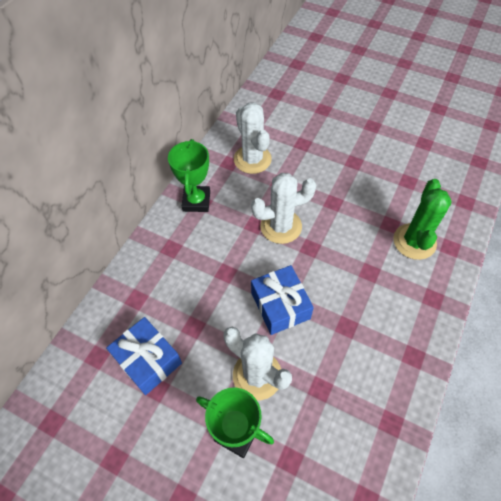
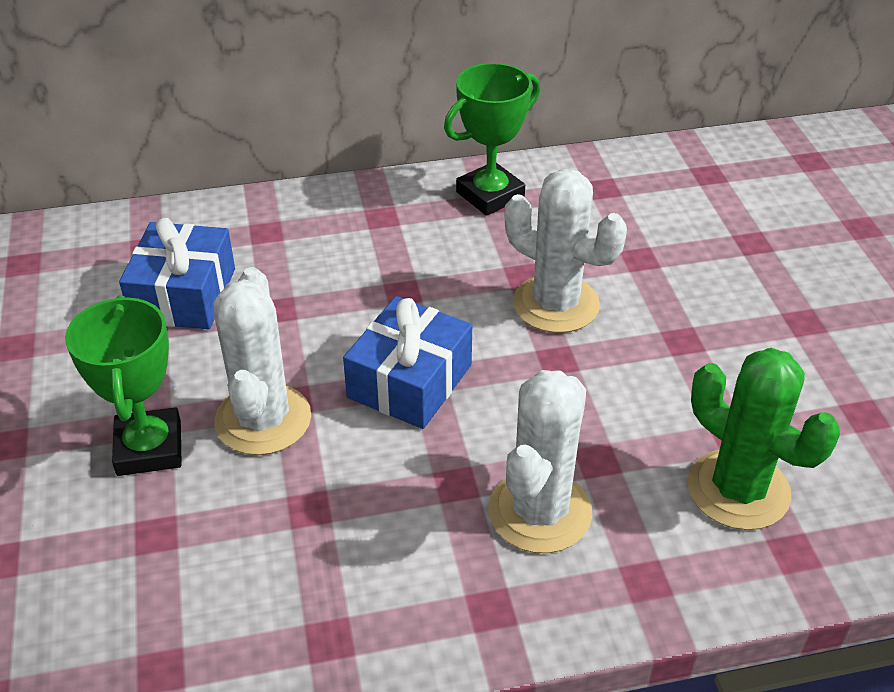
camera: 50 degrees right, 15 degrees down
white cactus [234,102,272,174] -> white cactus moved to [488,370,592,553]
green cactus [393,179,452,260] -> green cactus turned 75 degrees clockwise [688,348,840,530]

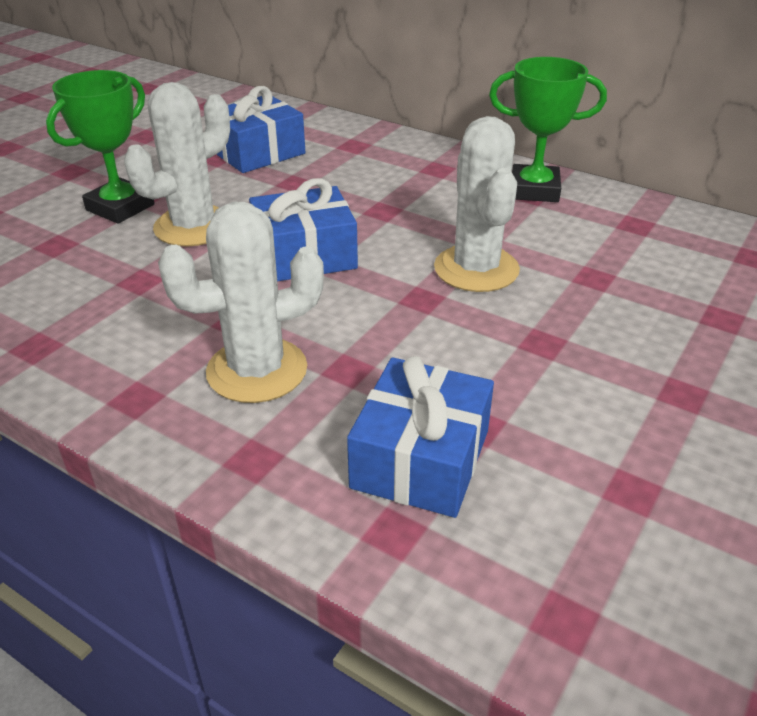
camera: 45 degrees right, 5 degrees down
green cactus [688,348,840,530] -> blue gift [347,356,494,518]

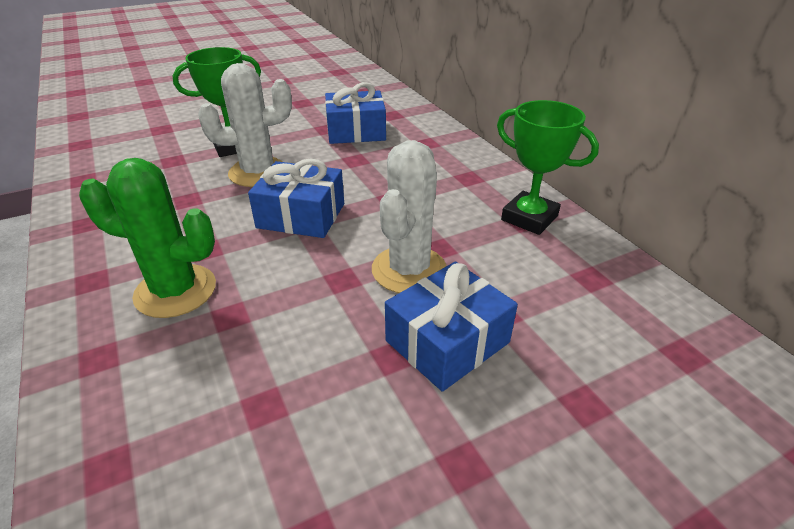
camera: 30 degrees right, 0 degrees up
white cactus [158,202,324,403] -> green cactus [79,158,216,318]
blue gift [347,356,494,518] -> blue gift moved to [385,261,518,392]

